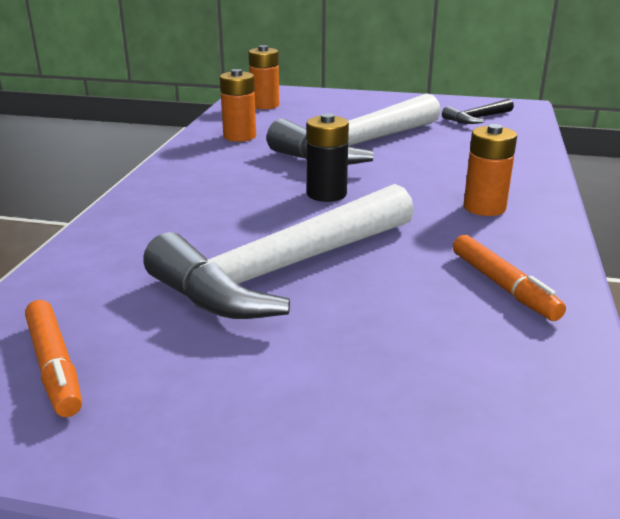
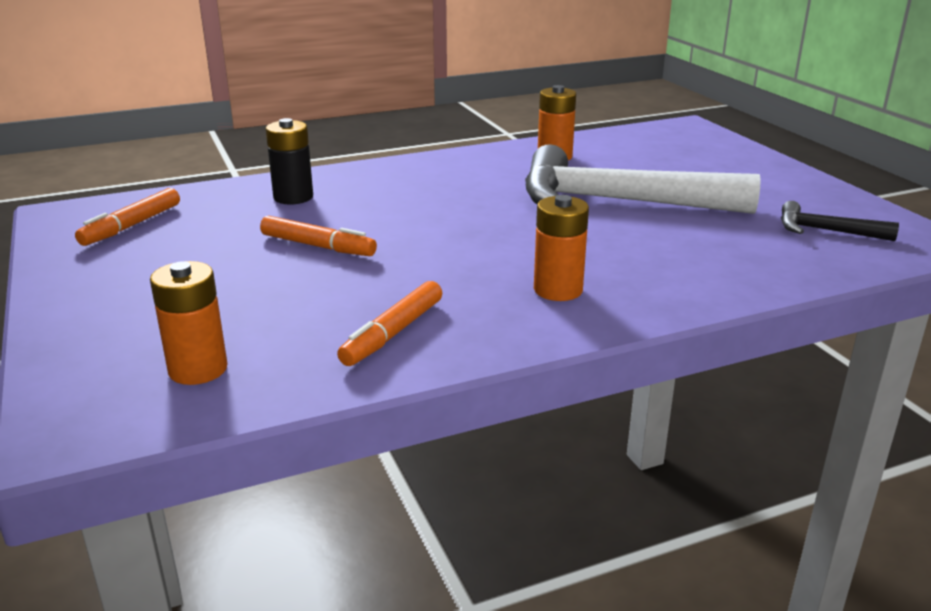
camera: 55 degrees right, 0 degrees up
white hammer [143,184,414,319] -> orange marker [260,216,377,256]
orange battery [249,45,279,109] -> orange battery moved to [150,261,227,385]
black battery [307,113,349,202] -> black battery moved to [266,118,313,204]

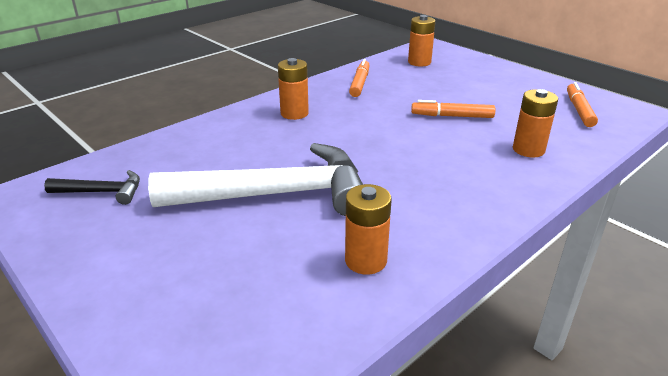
camera: 160 degrees right, 5 degrees up
black battery [266,118,313,204] -> orange battery [513,89,558,158]

